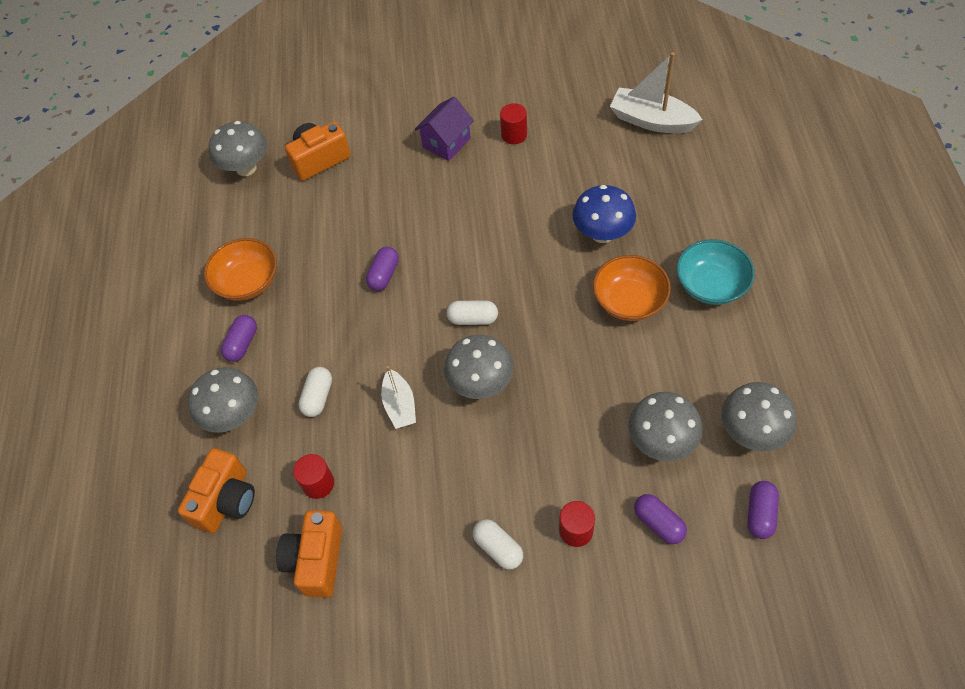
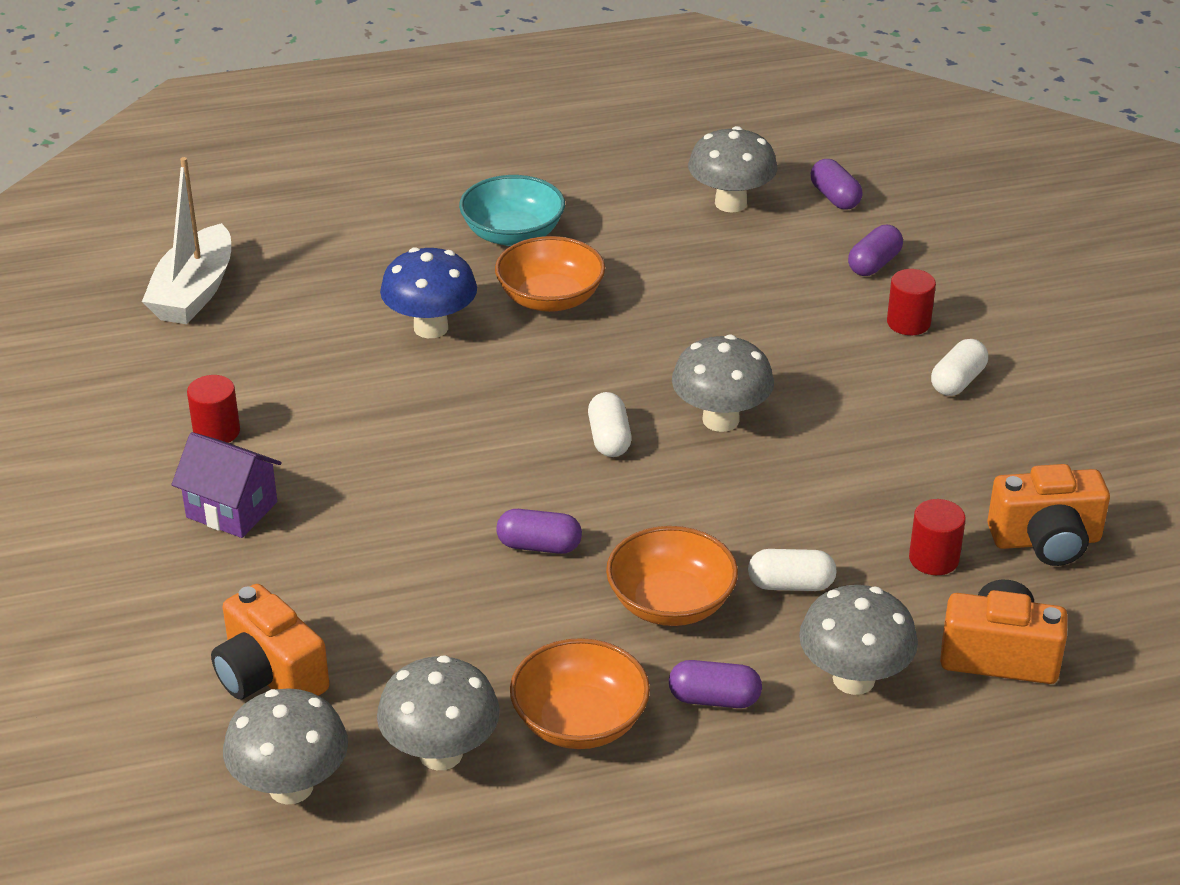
camera: 105 degrees left, 20 degrees down
white boat [381,366,416,429] -> none
grey mushroom [628,392,703,461] -> grey mushroom moved to [377,655,500,770]
purple capsule [747,481,779,539] -> purple capsule turned 60 degrees clockwise [811,159,863,210]
none -> orange bowl [606,526,738,626]

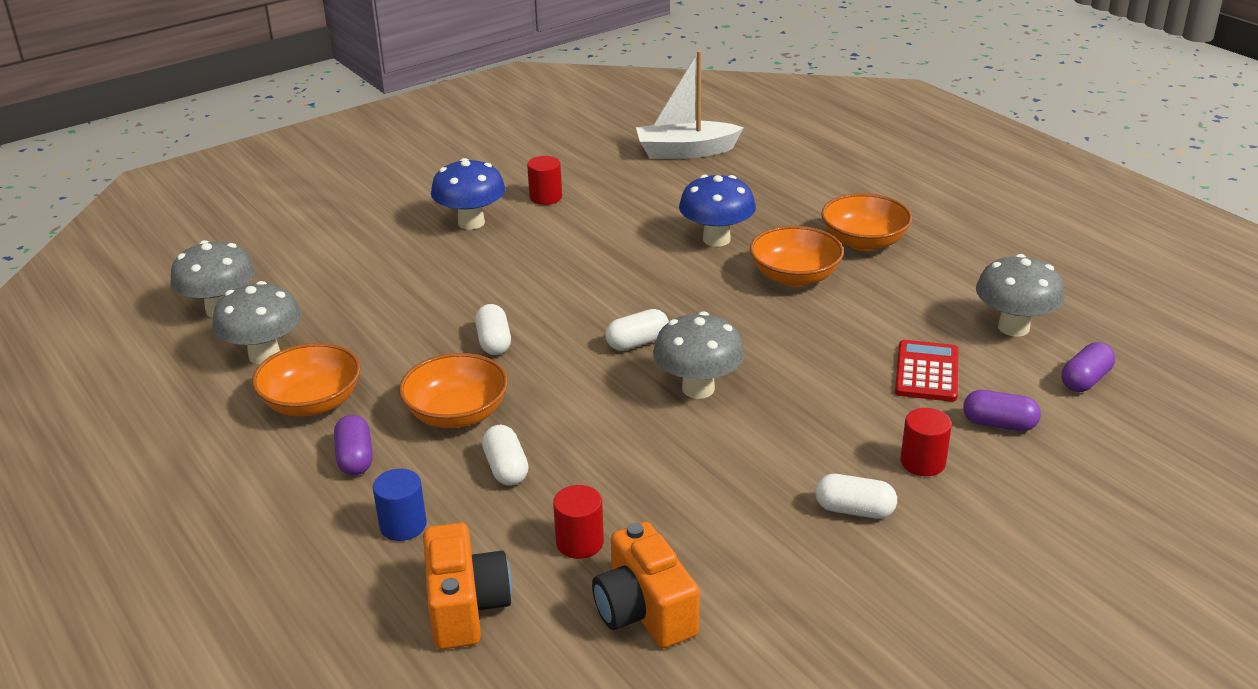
camera: 70 degrees right, 5 degrees down
purple house [172,432,282,538] -> blue mushroom [431,158,506,230]
orange camera [211,584,329,699] -> none
turquoise bowl [459,175,565,246] -> orange bowl [821,193,912,251]
purple capsule [496,509,582,554] -> white capsule [475,304,511,355]
grey mushroom [799,585,918,695] -> blue cylinder [373,469,427,541]
none -> red calculator [895,340,959,402]

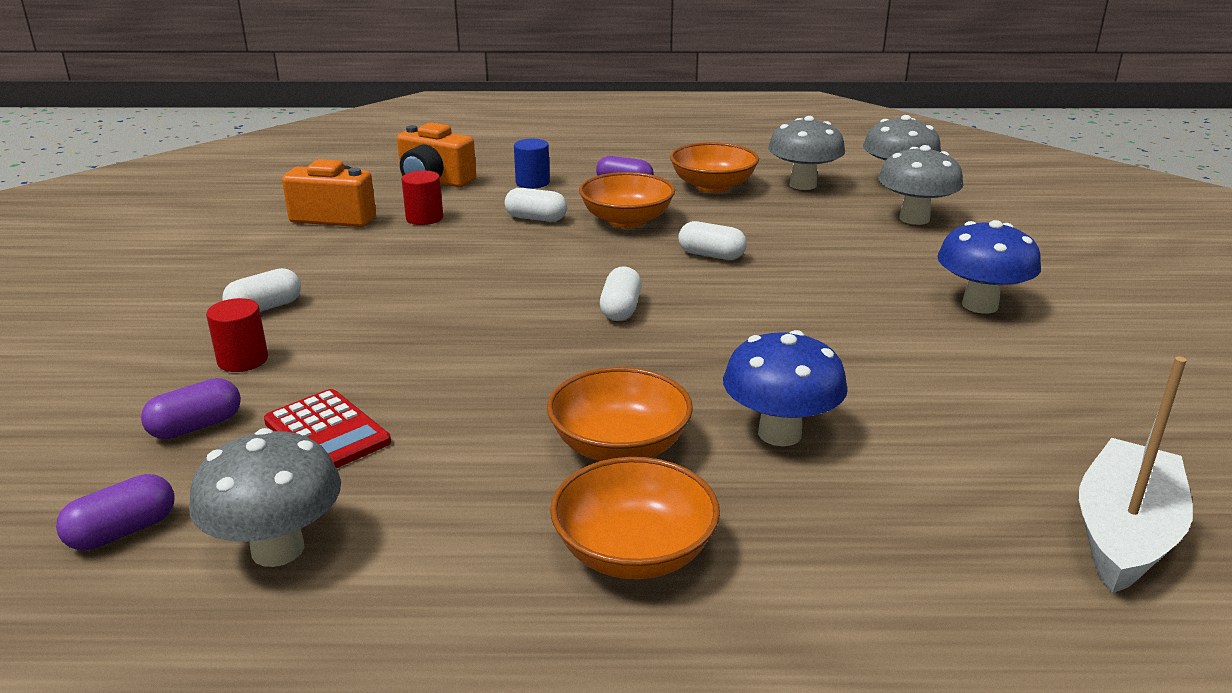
camera: 125 degrees right, 5 degrees down
red cylinder [527,156,562,205] -> none
grey mushroom [653,311,745,399] -> grey mushroom moved to [878,145,963,225]
purple capsule [1062,342,1115,392] -> purple capsule turned 60 degrees clockwise [56,474,175,550]

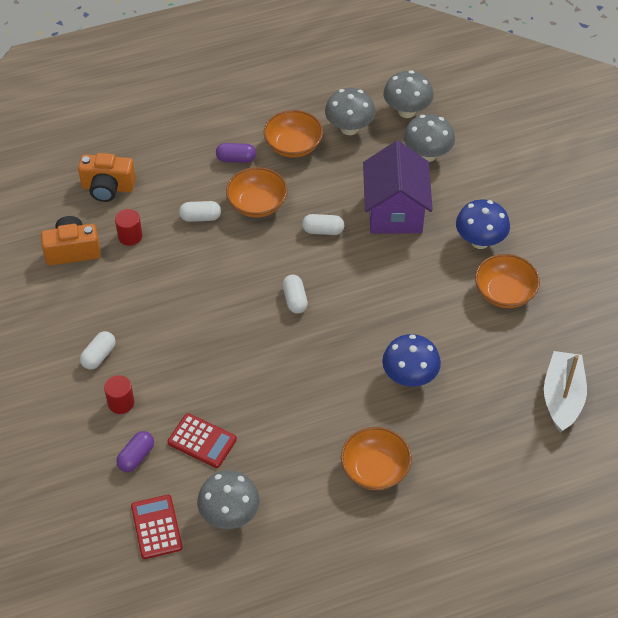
camera: 20 degrees left, 25 degrees up
purple capsule [56,474,175,550] -> red calculator [131,495,183,559]
blue cylinder [514,139,550,189] -> none
orange bowl [547,367,693,461] -> orange bowl moved to [475,254,540,308]
none -> purple house [363,141,433,234]

